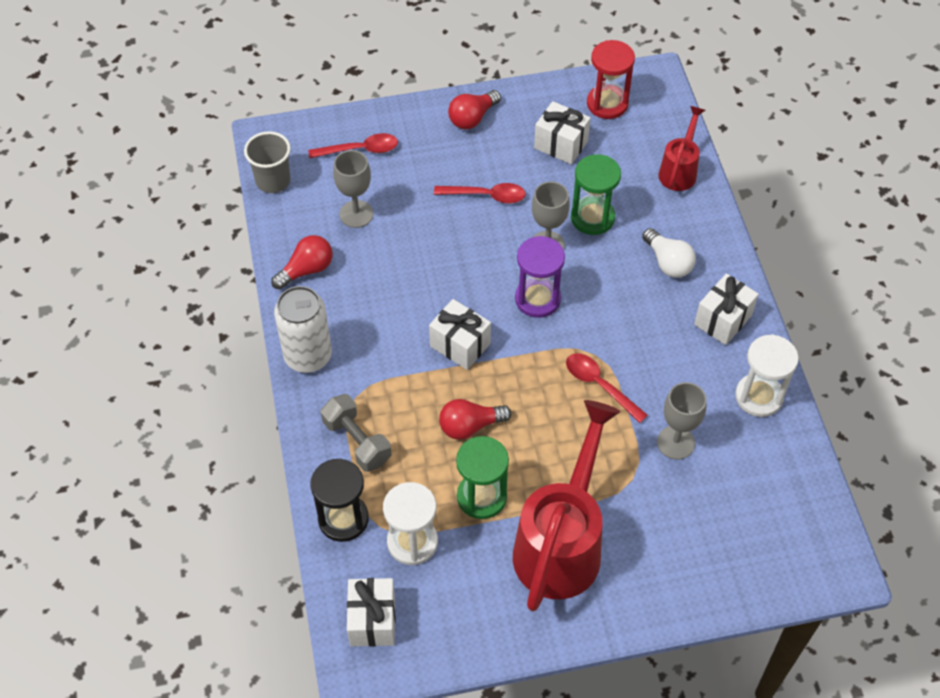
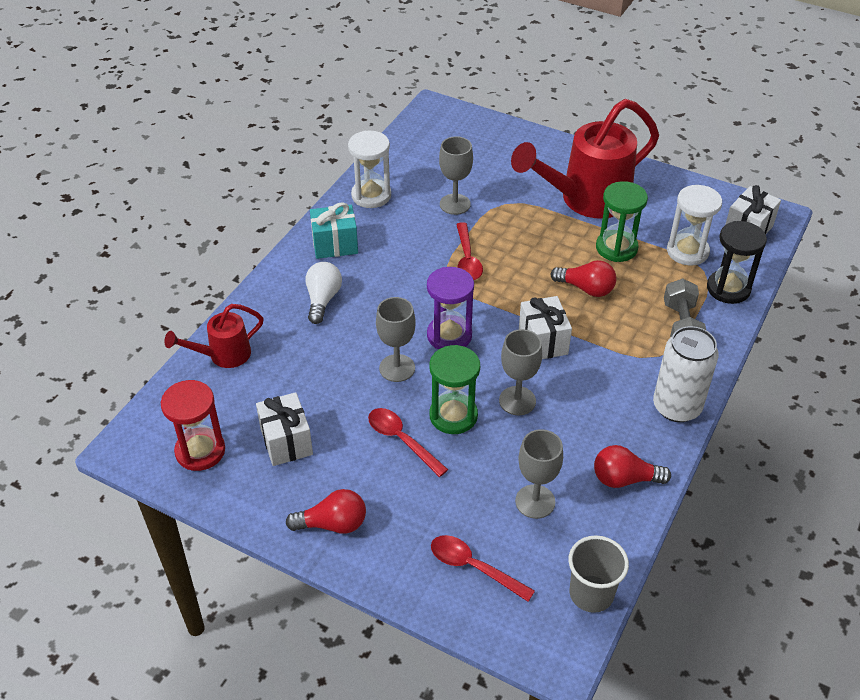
camera: 140 degrees left, 10 degrees down
green hourglass [571,154,621,235] -> green hourglass moved to [429,345,480,434]
white gift [694,273,759,345] -> turquoise gift [310,202,358,259]
none -> grey goblet [499,329,542,415]

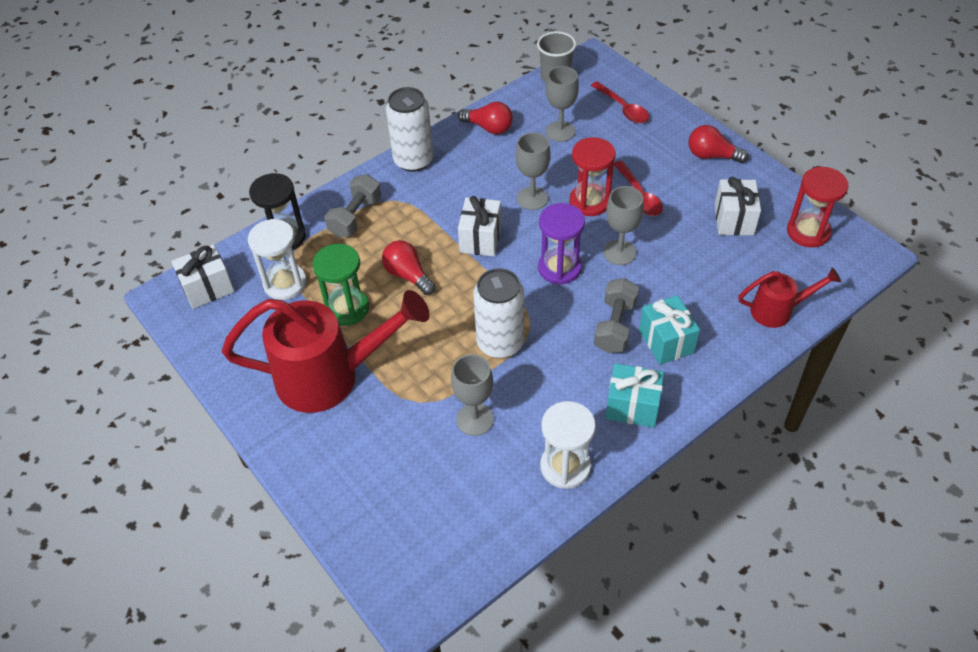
camera: 155 degrees left, 5 degrees up
white light bulb [305,262,342,324] -> turquoise gift [639,295,700,365]
green hourglass [429,345,480,434] -> red hourglass [569,137,615,216]
red spoon [456,222,483,280] -> white can [473,268,524,358]
none -> grey dumbbell [594,278,639,353]

